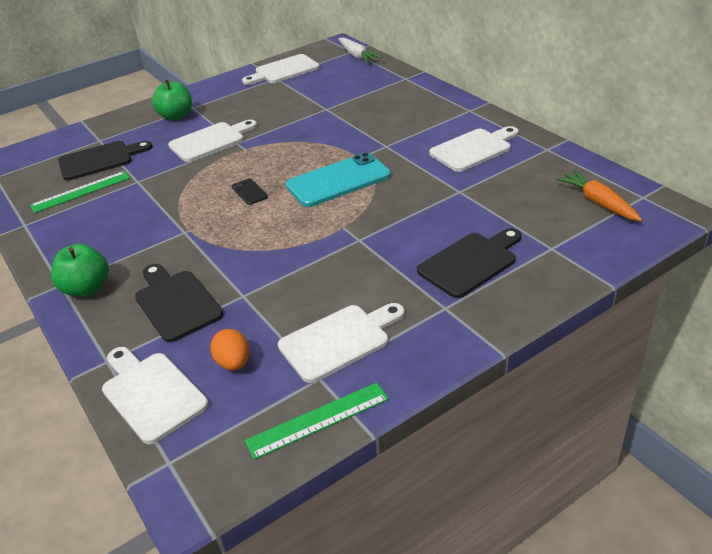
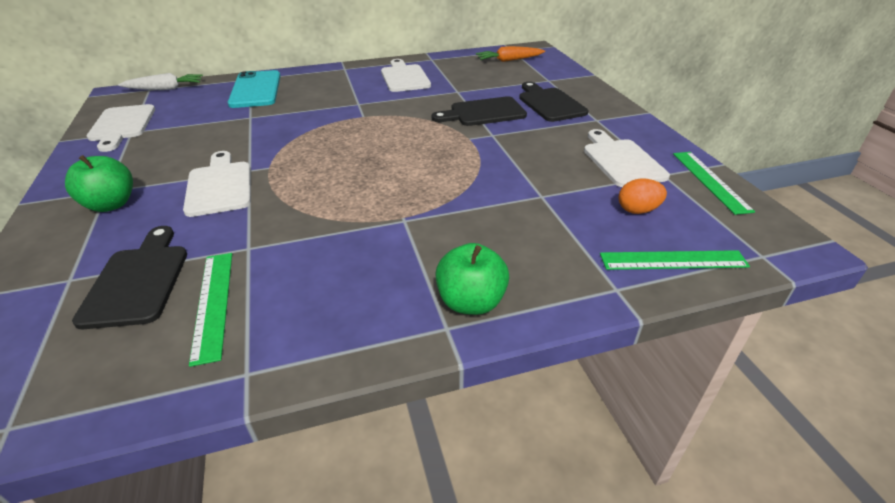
camera: 75 degrees left, 0 degrees up
white cutting board [102,347,209,444] -> green ruler [600,250,750,270]
black cutting board [135,264,223,342] -> black cutting board moved to [432,96,527,126]
black phone [232,178,268,205] -> none
turquoise phone [286,152,391,207] -> turquoise phone moved to [228,70,281,108]

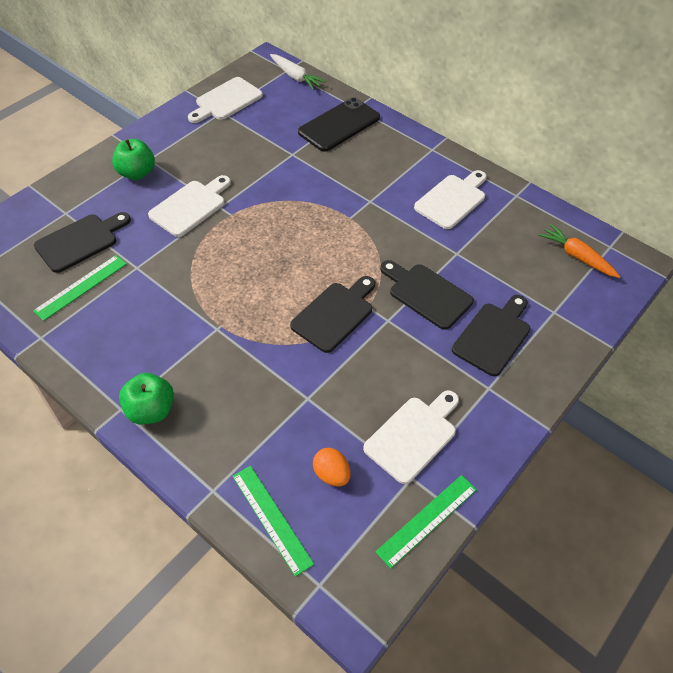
camera: 55 degrees right, 15 degrees up
turquoise phone [228,70,281,108] -> black phone [298,97,380,152]
none -> black cutting board [290,276,376,353]

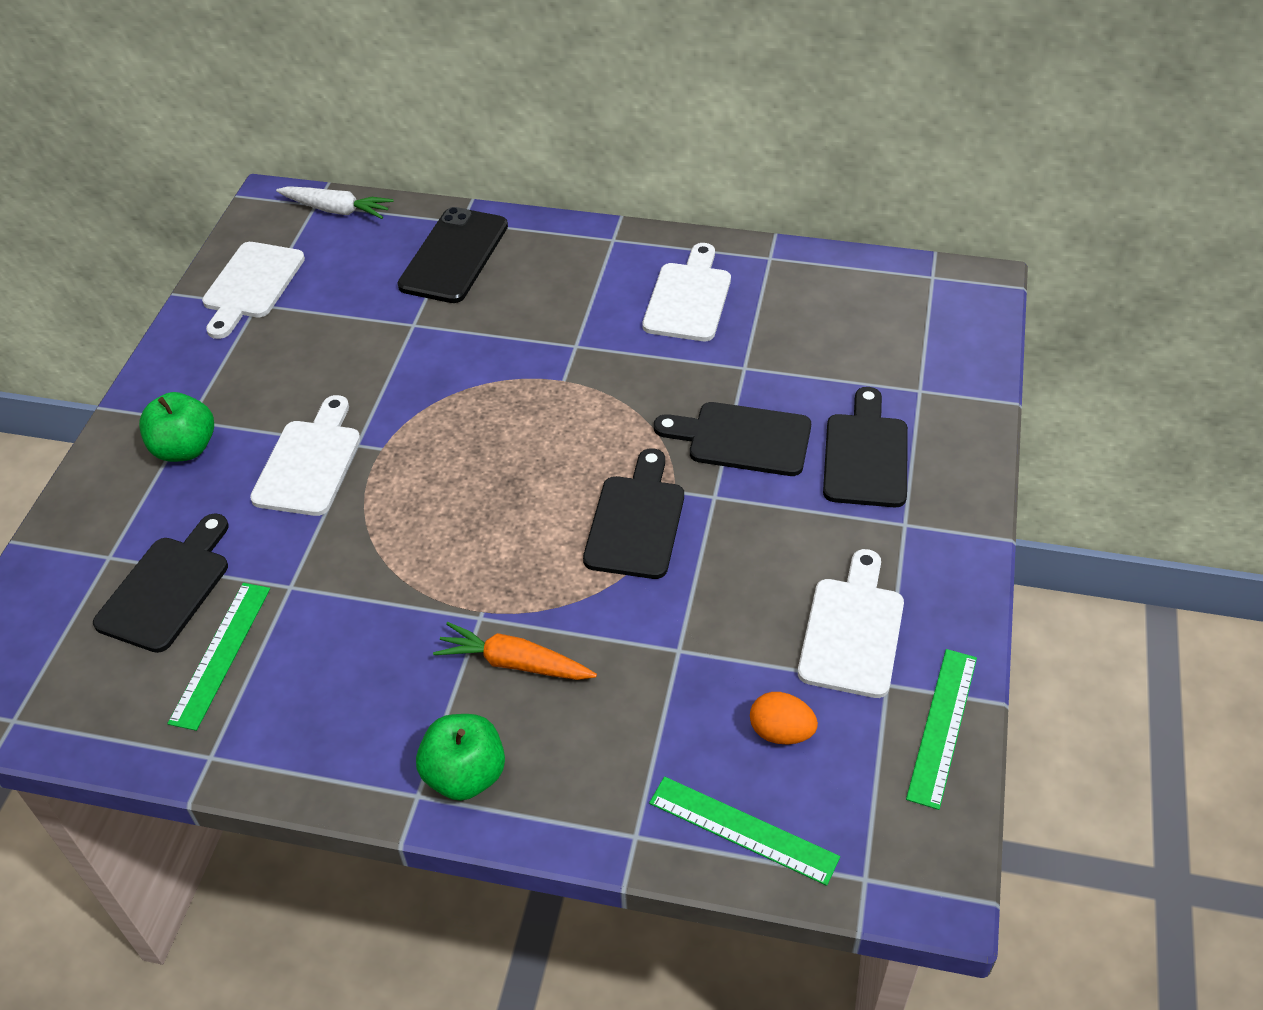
camera: 25 degrees left, 5 degrees down
orange carrot [539,224,621,278] -> orange carrot moved to [433,622,597,680]

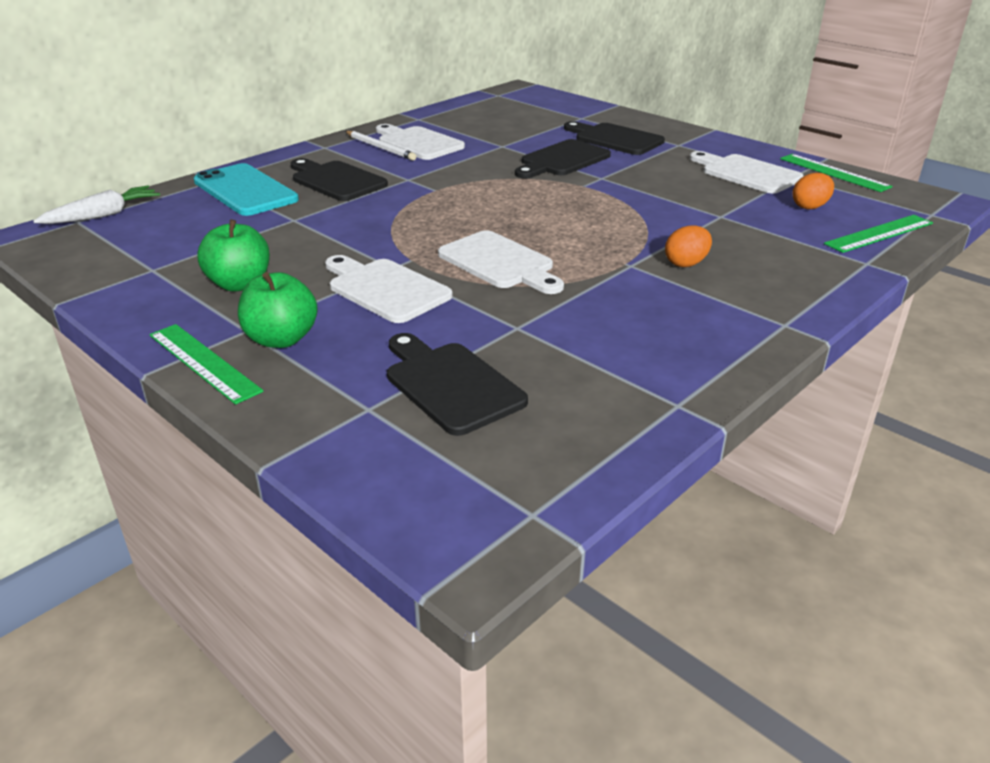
camera: 60 degrees left, 15 degrees down
green ruler [167,583,270,731] -> green ruler moved to [149,324,263,405]
white cutting board [202,242,305,339] -> white cutting board moved to [438,230,564,294]
black phone [398,207,508,303] -> turquoise phone [194,163,299,216]
green apple [416,714,505,801] -> green apple moved to [197,220,270,292]
orange carrot [433,622,597,680] -> orange egg [665,225,712,267]
black cutting board [583,448,684,579] -> black cutting board moved to [291,158,388,201]
none -> white pencil [345,131,416,161]

